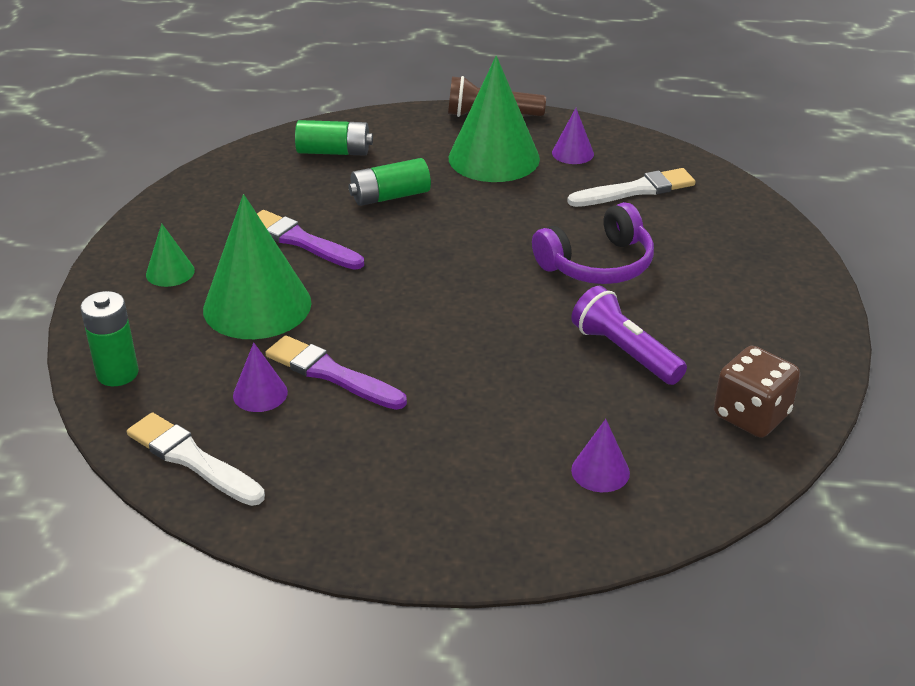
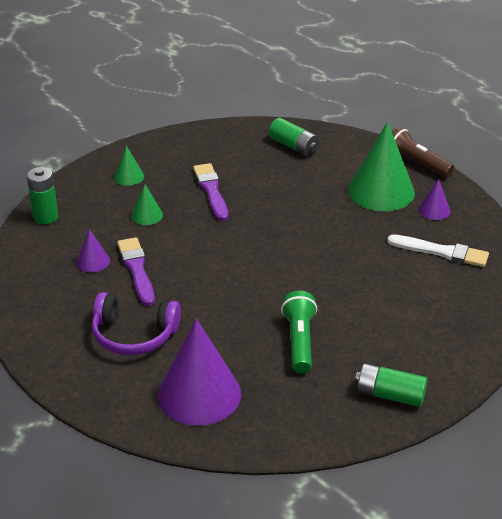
camera: 40 degrees right, 0 degrees up
white brush [127,412,265,506] -> none
green cone [203,194,311,339] -> green cone [131,184,163,225], size x0.46
green battery [349,158,431,206] -> green battery moved to [355,363,427,407]
purple headphones [532,202,654,284] -> purple headphones moved to [92,292,181,355]
purple flashlight [571,286,687,385] -> green flashlight [281,291,317,374]
purple cone [571,419,630,492] -> purple cone [158,319,241,426], size x2.16
brown dice [714,346,800,438] -> none

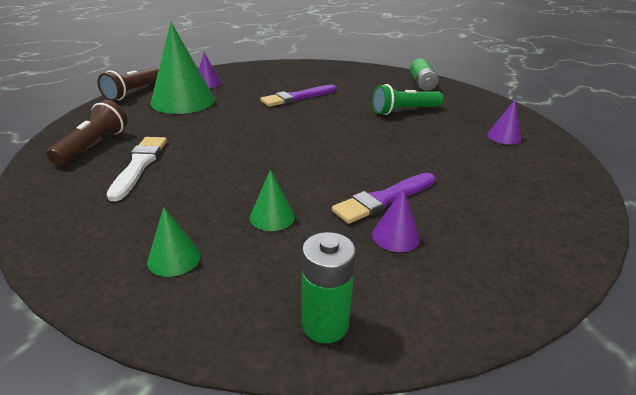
camera: 110 degrees left, 5 degrees down
purple headphones [92,292,181,355] -> none
purple cone [158,319,241,426] -> purple cone [487,100,521,145], size x0.46
purple brush [193,163,228,221] -> purple brush moved to [260,85,336,107]
green battery [269,118,319,156] -> brown flashlight [46,100,127,166]
white brush [387,234,489,267] -> white brush moved to [106,137,167,201]

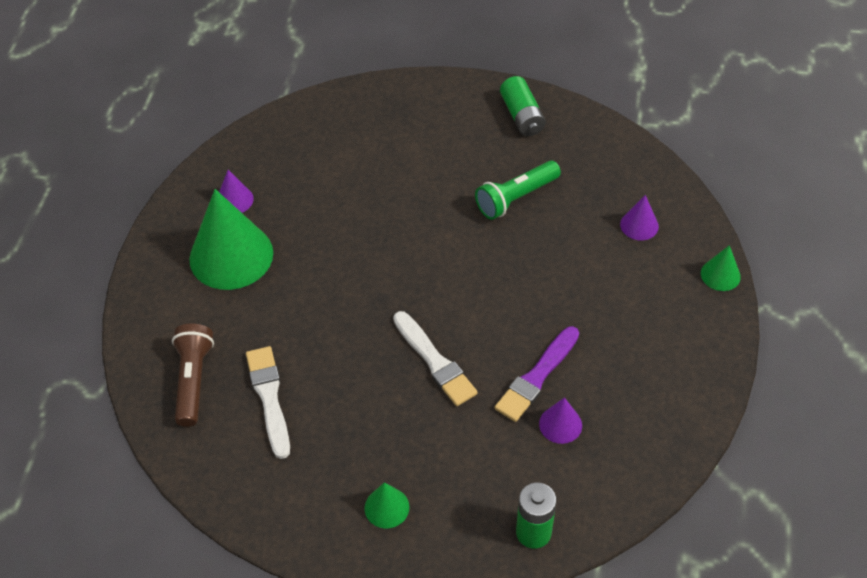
camera: 15 degrees left, 20 degrees up
brown flashlight [98,67,159,101] -> none
green cone [250,169,295,231] -> green cone moved to [701,245,741,291]
purple brush [260,85,336,107] -> none
none -> white brush [393,311,478,406]

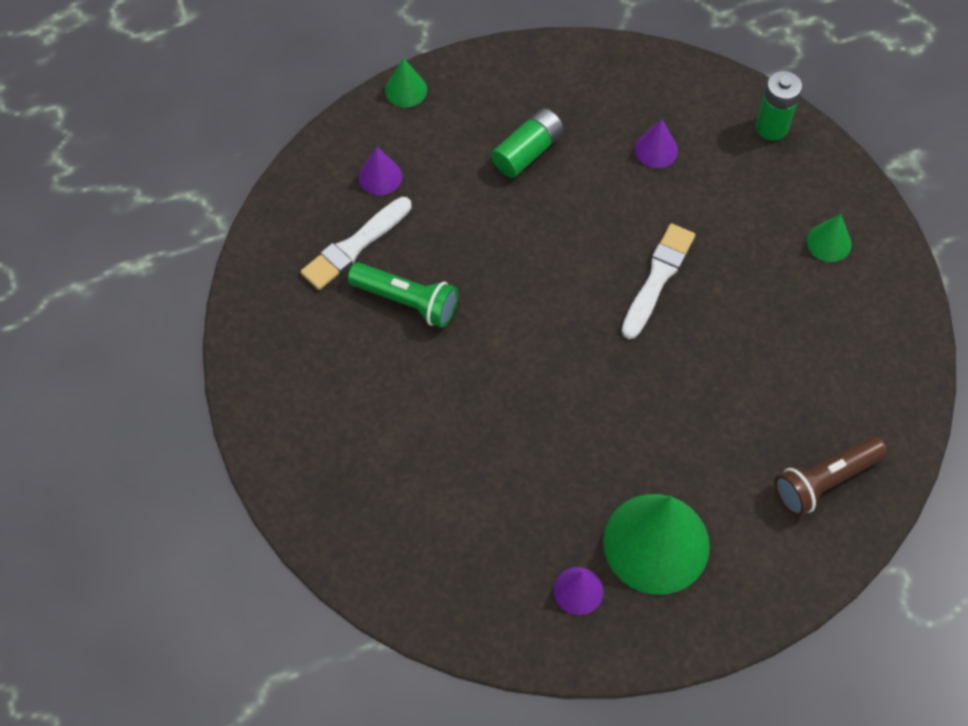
camera: 120 degrees left, 10 degrees up
white brush [246,346,290,459] -> white brush moved to [301,197,412,290]
purple brush [495,326,579,422] -> none
green battery [500,76,546,136] -> green battery moved to [491,108,564,178]

